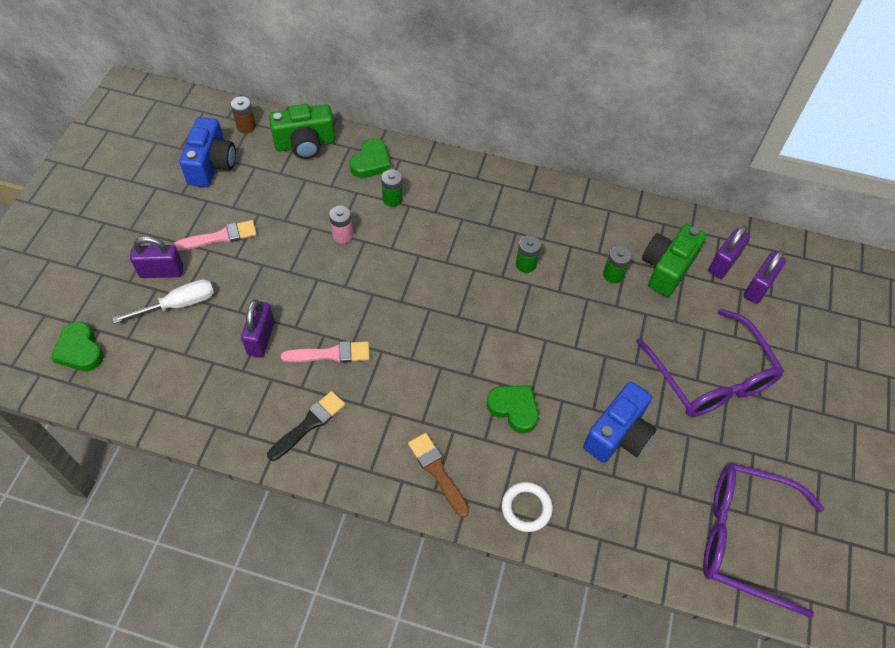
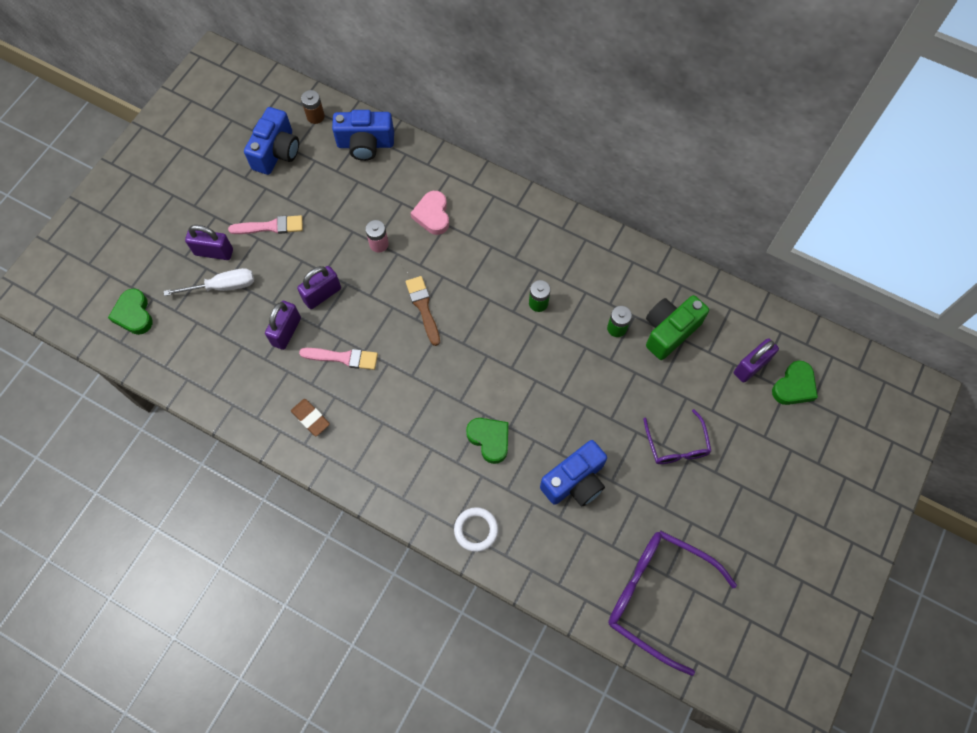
camera: 15 degrees right, 10 degrees up
black brush [267,391,345,461] -> brown eraser [291,399,330,436]
green camera [269,104,335,159] -> blue camera [332,110,394,161]
green heart [350,138,391,178] -> green heart moved to [772,360,818,405]
green battery [381,169,403,207] -> pink heart [411,191,449,235]
brown brush [408,433,469,517] -> brown brush moved to [406,276,440,346]
purple glasses [636,309,784,417] -> purple glasses [643,409,711,464], size x0.56
purple padlock [708,225,750,279] -> purple padlock moved to [297,266,341,309]

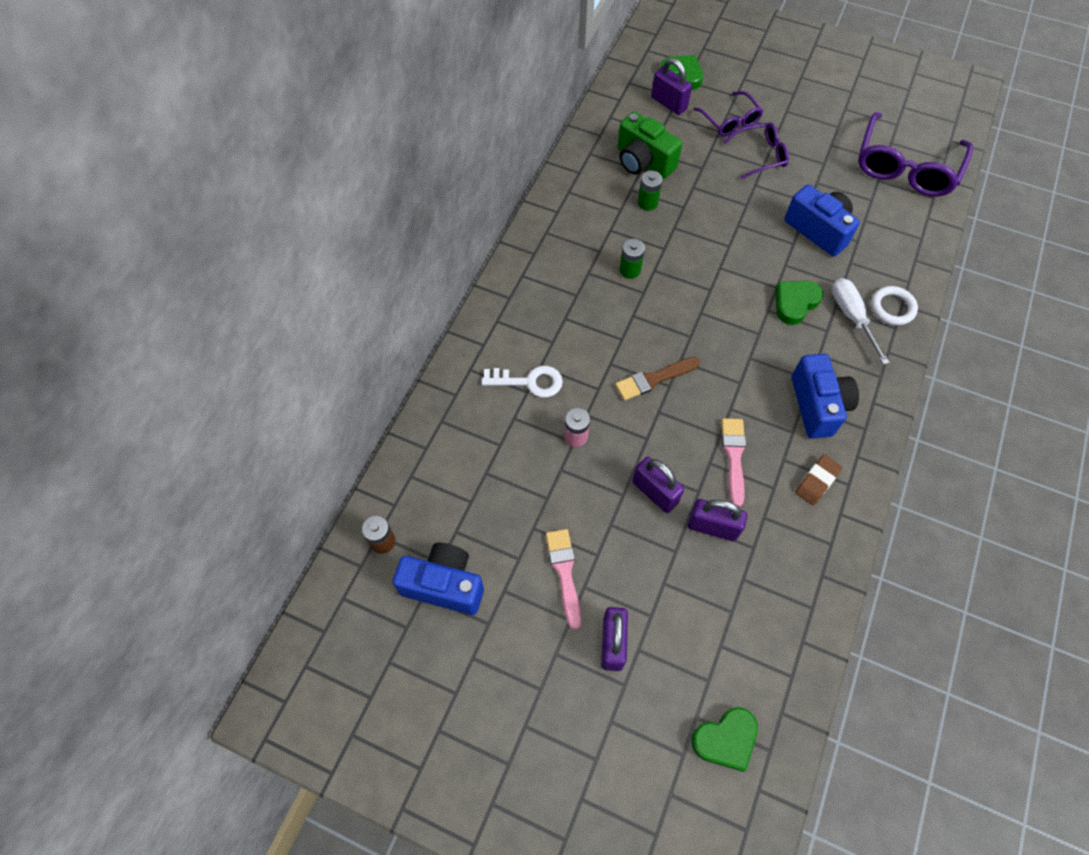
camera: 95 degrees left, 5 degrees down
white screwdriver [164,268,254,296] -> white screwdriver moved to [832,278,890,365]
blue camera [332,110,394,161] -> blue camera moved to [792,354,859,439]
pink heart [411,191,449,235] -> white key [481,366,563,397]
none -> purple glasses [693,91,763,136]

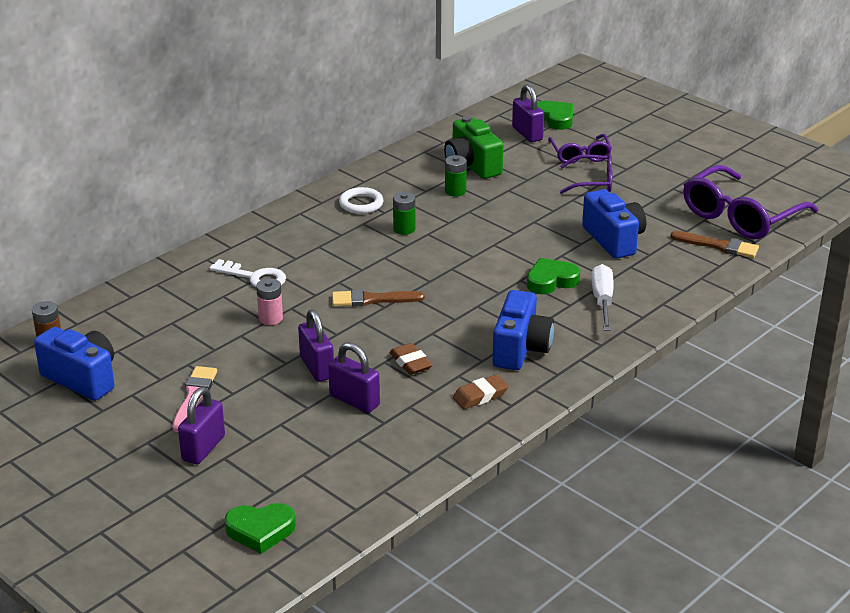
camera: 20 degrees right, 30 degrees down
pink brush [721,418,746,507] -> brown eraser [390,343,433,375]
white ring [871,286,918,325] -> white ring moved to [339,187,383,214]
none -> brown brush [670,231,759,258]

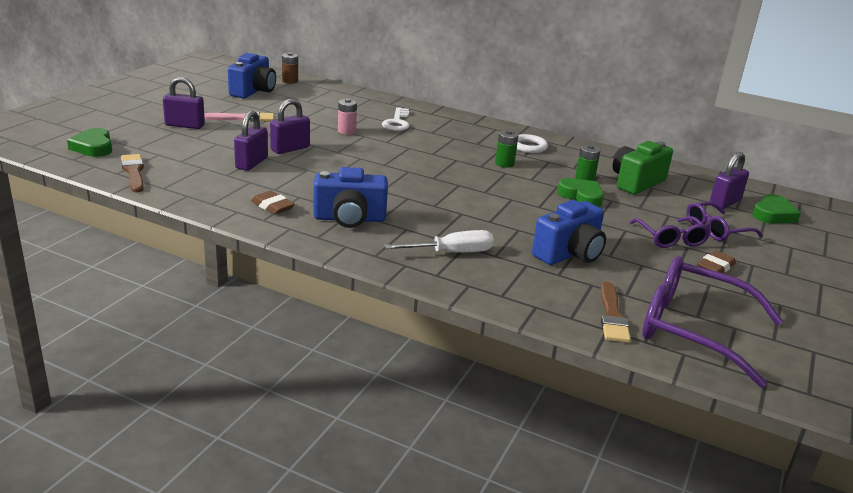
camera: 70 degrees right, 5 degrees down
brown brush [332,289,425,307] -> brown brush moved to [121,154,144,193]
brown eraser [390,343,433,375] -> brown eraser moved to [697,250,736,273]
green heart [527,258,580,294] -> green heart moved to [557,178,604,207]

